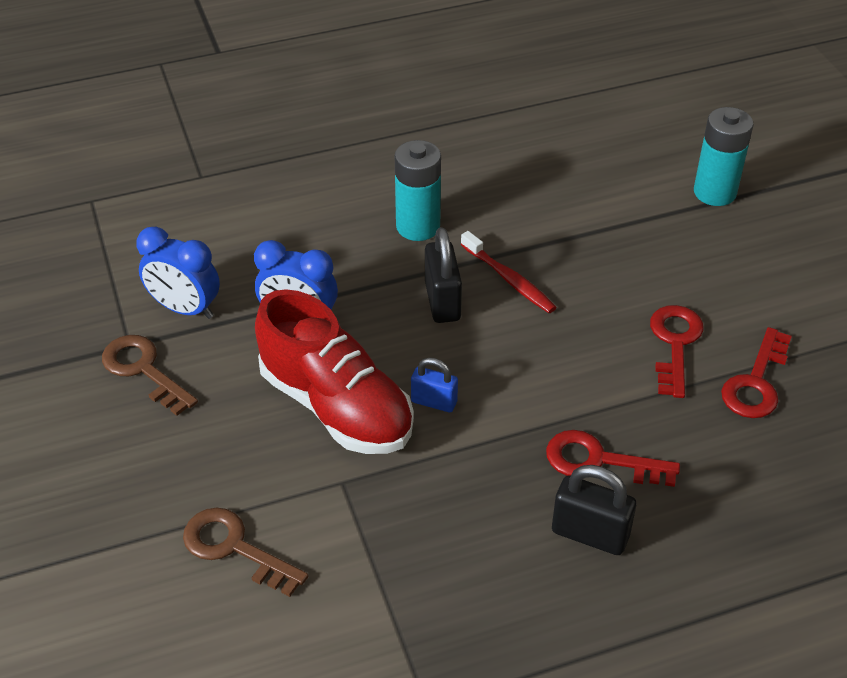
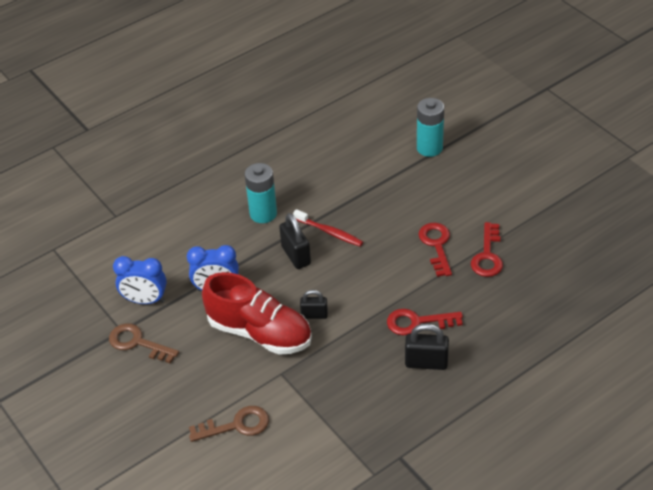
camera: 15 degrees left, 0 degrees up
brown key [183,508,308,597] -> brown key turned 150 degrees clockwise [189,406,269,442]
blue padlock [411,358,458,412] -> black padlock [300,290,328,319]

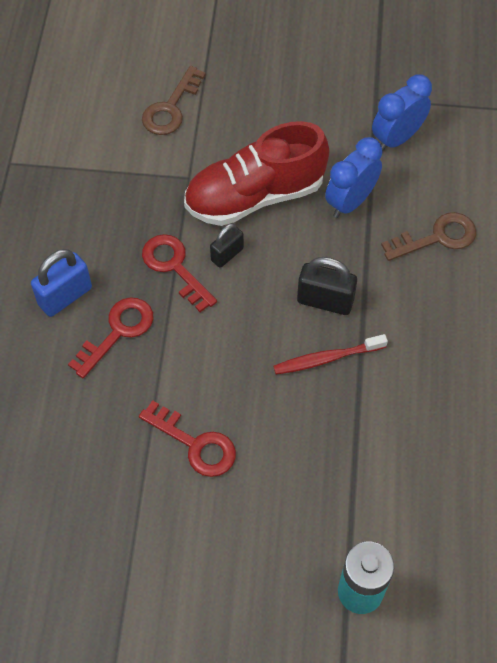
camera: 130 degrees right, 15 degrees up
brown key [109,323,179,363] -> brown key moved to [381,212,476,261]
turquoise battery [245,163,277,223] -> none
black padlock [405,323,449,370] -> blue padlock [31,249,92,317]
red key [471,222,503,277] -> red key moved to [142,234,217,312]

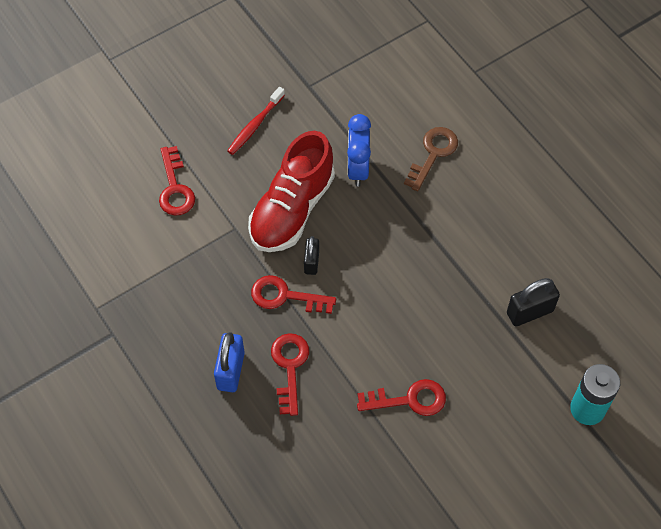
camera: 40 degrees left, 0 degrees up
brown key [142,66,206,135] -> red key [159,146,195,216]
red toothbrush [273,334,388,375] -> red toothbrush moved to [227,87,285,155]
black padlock [297,257,357,315] -> black padlock moved to [507,278,560,326]
blue clock [372,74,432,152] -> none

